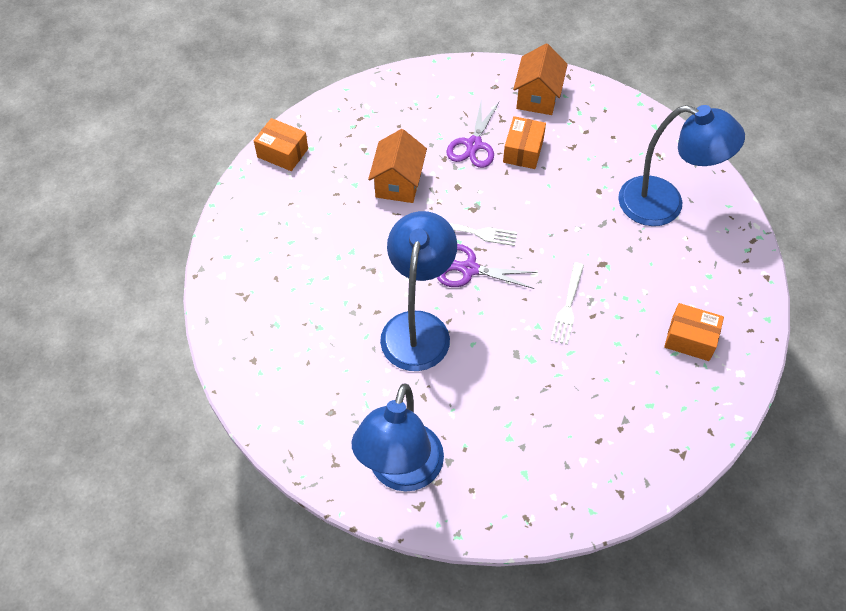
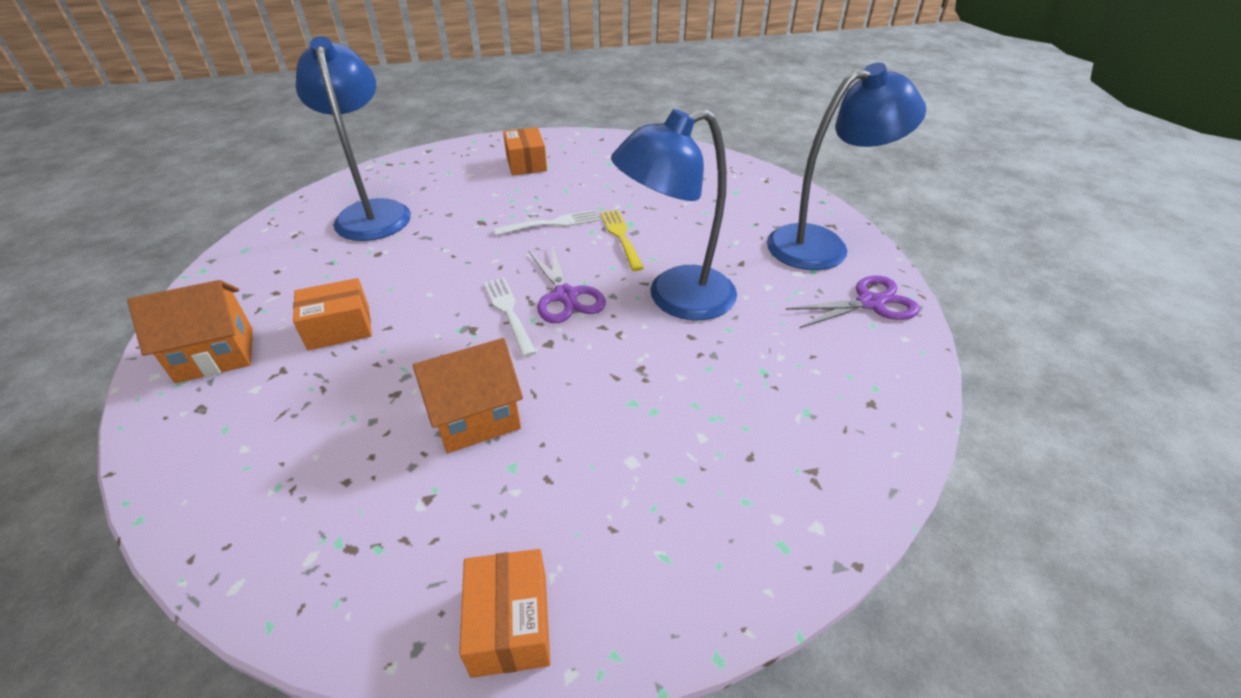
camera: 125 degrees left, 15 degrees down
purple scissors [447,98,499,168] -> purple scissors moved to [786,276,920,328]
none -> yellow fork [600,210,644,271]

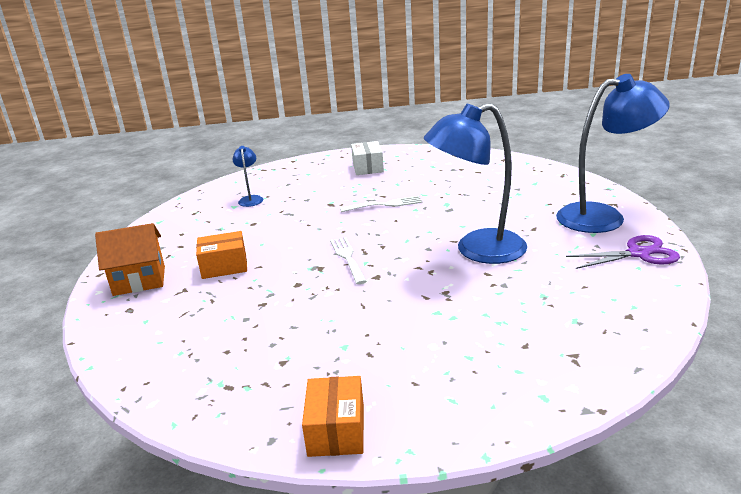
camera: 10 degrees right, 15 degrees down
blue lamp [296,36,411,241] -> blue lamp [232,146,263,207], size x0.45
orange house [413,338,523,453] -> none
orange box [503,127,547,175] -> white box [351,141,384,175]
purple scissors [528,246,606,323] -> none
yellow fork [600,210,644,271] -> none

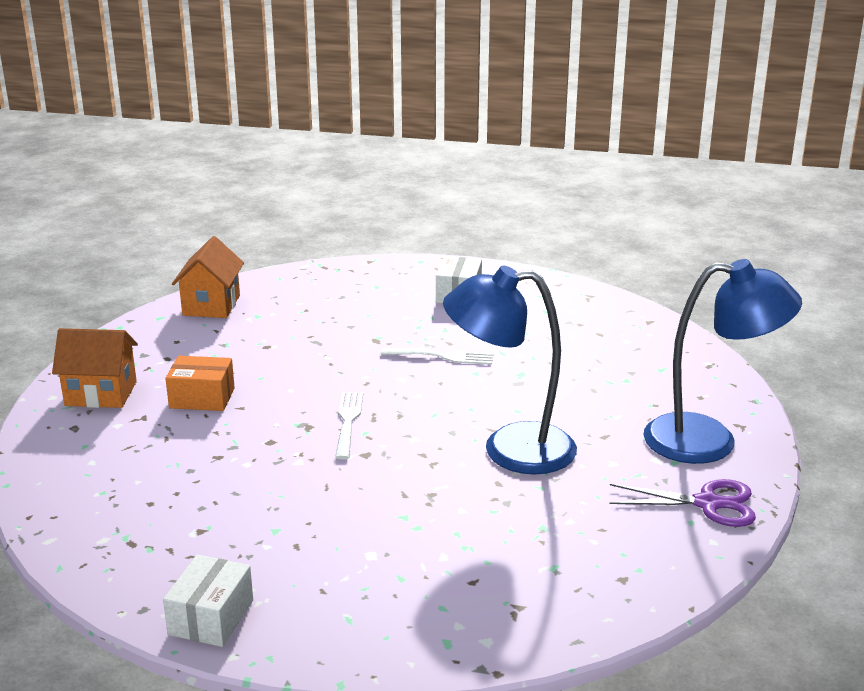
camera: 15 degrees right, 0 degrees up
blue lamp [232,146,263,207] -> none
orange box [302,376,364,457] -> white box [163,555,253,647]
none -> orange house [172,236,244,318]

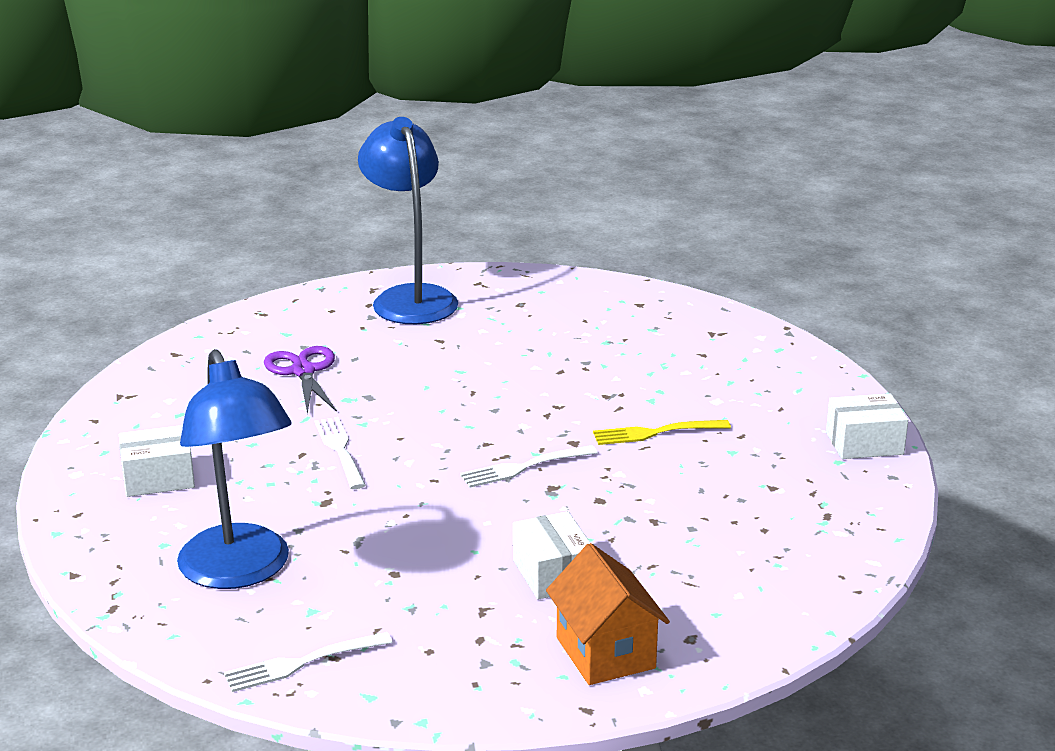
camera: 115 degrees left, 0 degrees up
orange box [165,356,235,411] -> white box [513,511,590,600]
orange house [172,236,244,318] -> white fork [224,632,393,692]
blue lamp [443,266,577,474] -> blue lamp moved to [177,349,292,589]
purple scissors [609,479,756,527] -> purple scissors moved to [264,346,337,414]
none -> yellow fork [593,420,731,445]

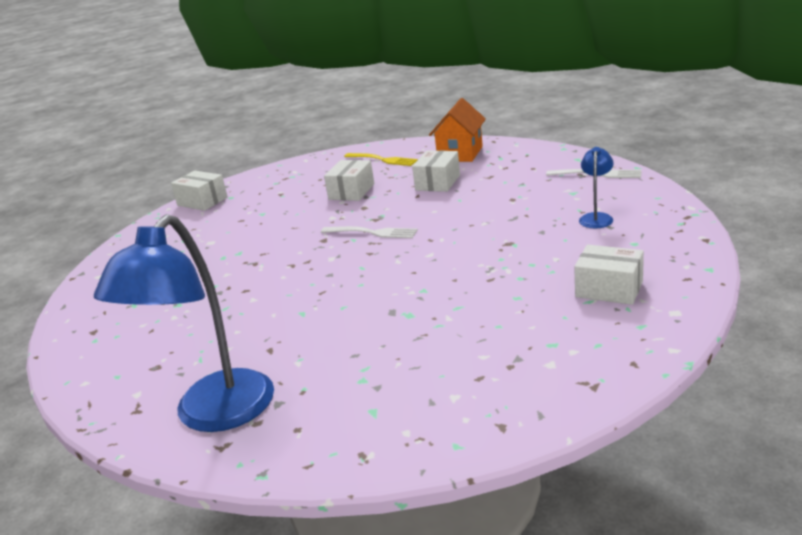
camera: 135 degrees left, 0 degrees up
blue lamp [177,349,292,589] -> blue lamp [579,147,614,228], size x0.45
purple scissors [264,346,337,414] -> none
white fork [314,417,366,489] -> none
yellow fork [593,420,731,445] -> yellow fork moved to [344,153,418,166]
none -> white box [324,160,374,201]

